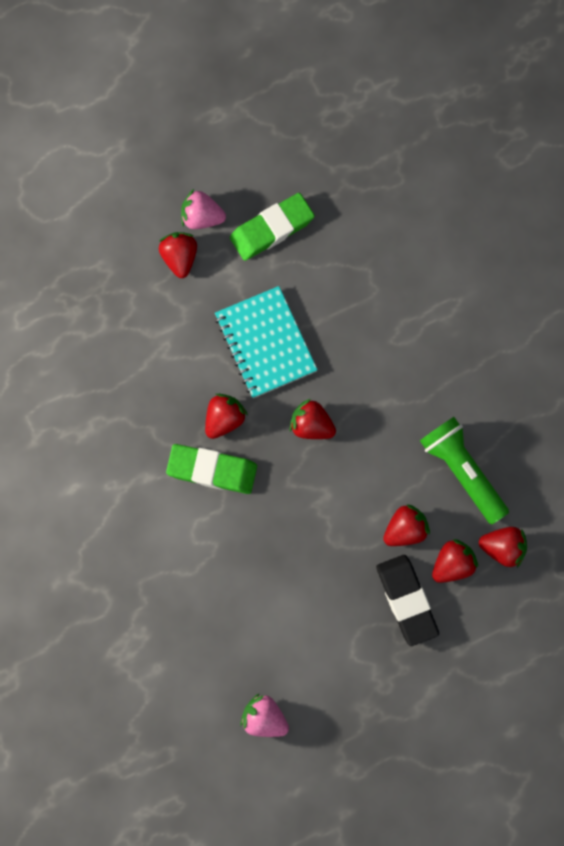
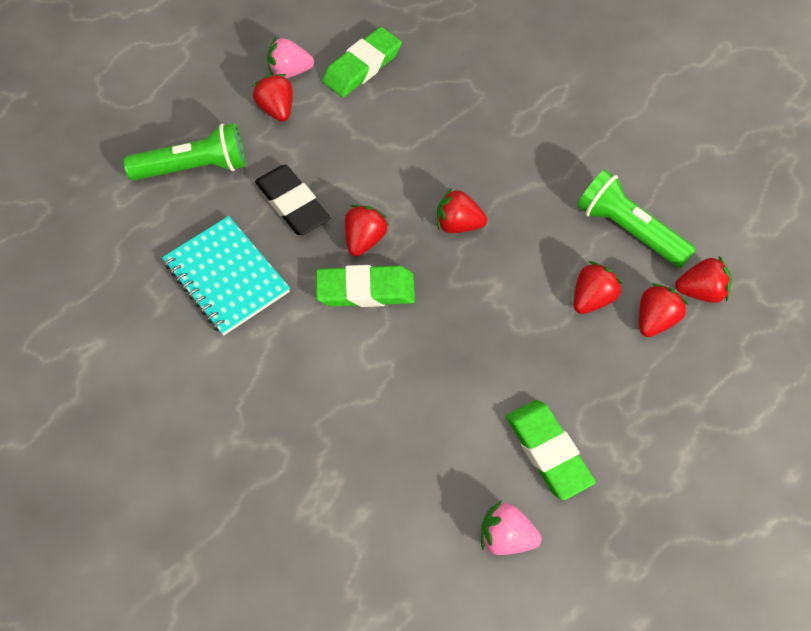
camera: 15 degrees left, 15 degrees down
turquoise notebook [215,286,318,398] -> turquoise notebook moved to [162,216,290,336]
black eraser [376,555,439,646] -> black eraser moved to [255,165,330,235]
none -> green flashlight [124,123,246,181]
none -> green eraser [506,400,596,500]

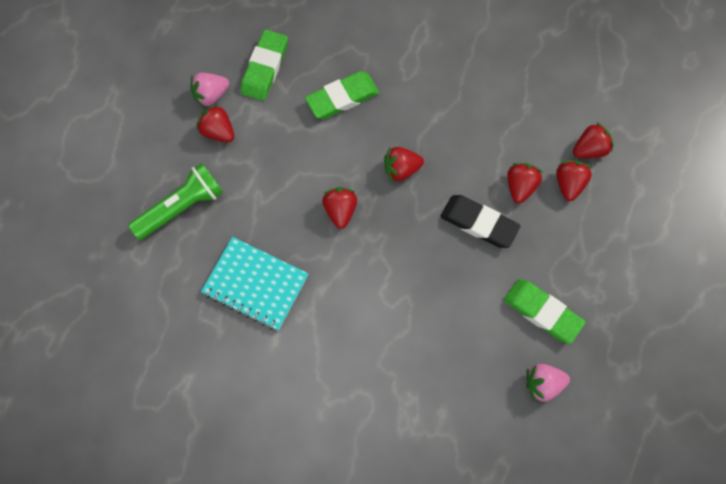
camera: 25 degrees left, 10 degrees up
black eraser [255,165,330,235] -> black eraser moved to [440,195,520,248]
green eraser [316,265,415,307] -> green eraser moved to [305,71,379,119]
green flashlight [577,170,696,268] -> none

